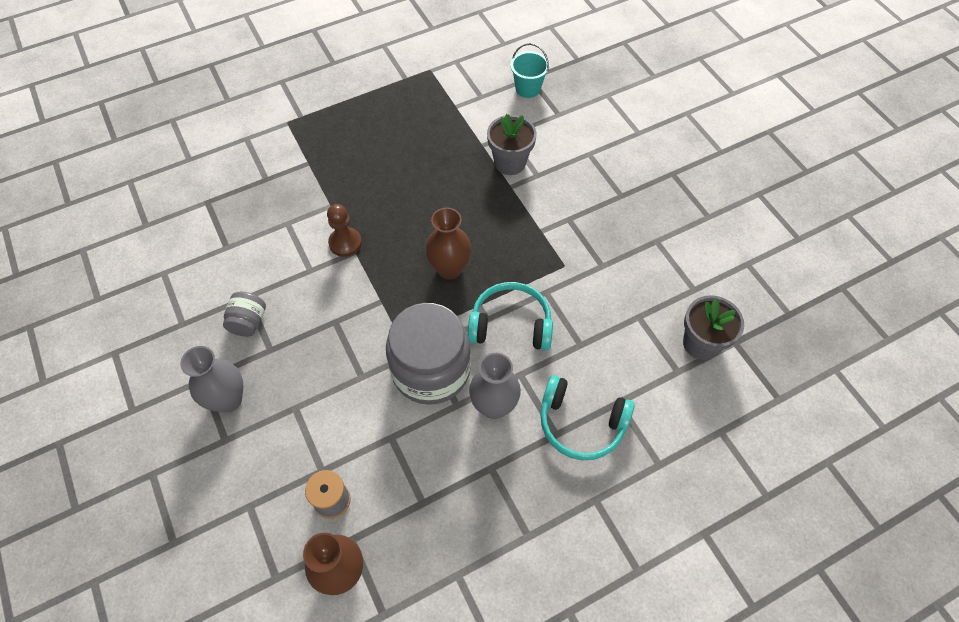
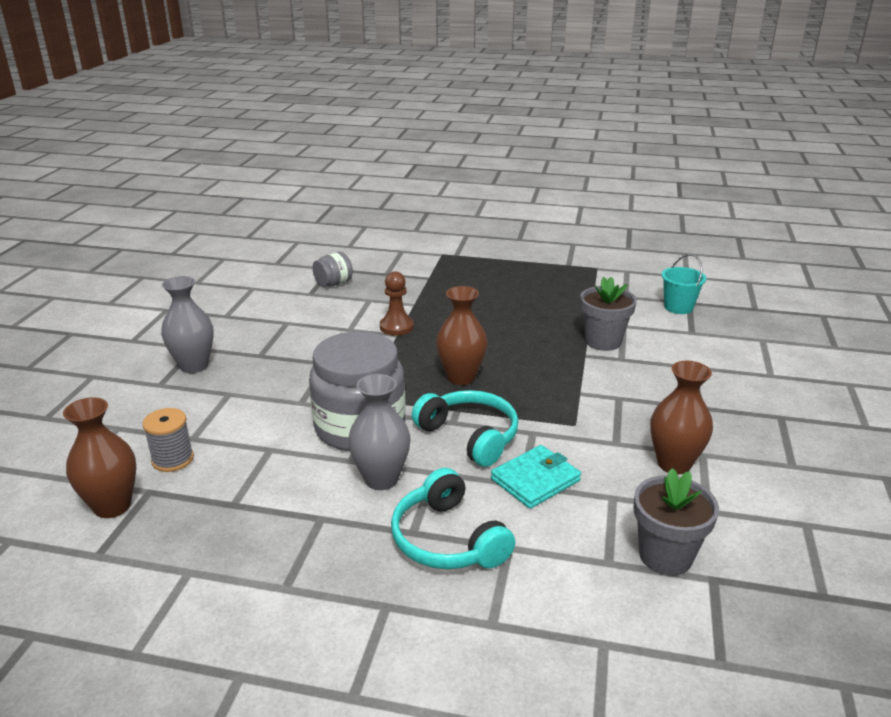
camera: 40 degrees right, 30 degrees down
grey jar [223,292,266,337] -> grey jar moved to [312,252,353,287]
none -> turquoise wallet [491,445,581,509]
none -> brown vase [650,361,713,475]

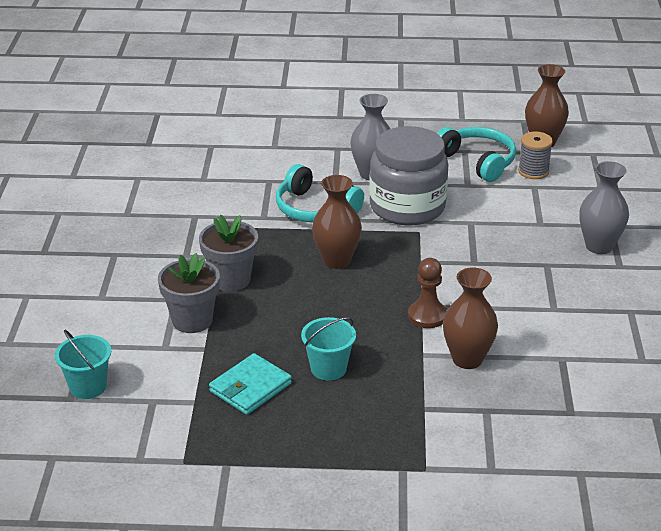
camera: 170 degrees right, 5 degrees up
grey jar [312,252,353,287] -> none
turquoise headphones [391,468,515,569] -> turquoise headphones moved to [437,127,516,182]
turquoise wallet [491,445,581,509] -> turquoise wallet moved to [209,353,292,415]
grey flower pot [633,468,719,575] -> grey flower pot moved to [199,215,258,292]
brown vase [650,361,713,475] -> brown vase moved to [443,268,498,369]
none -> turquoise bucket [301,317,356,380]

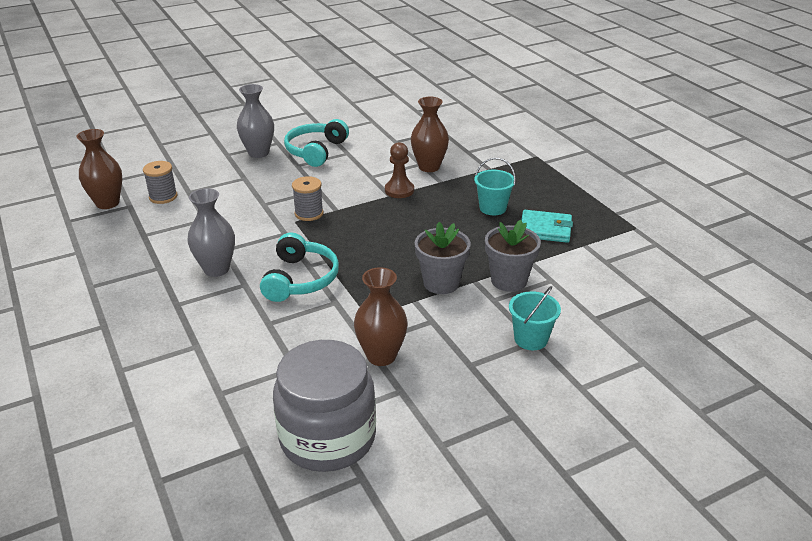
camera: 120 degrees left, 0 degrees up
turquoise bucket [55,330,111,399] -> turquoise bucket moved to [509,286,561,350]
brown vase [312,175,362,269] -> brown vase moved to [354,267,408,366]
grey jar [369,126,448,225] -> grey jar moved to [273,340,376,472]
turquoise headphones [437,127,516,182] -> turquoise headphones moved to [284,119,349,167]
none -> grey spool [292,176,323,221]

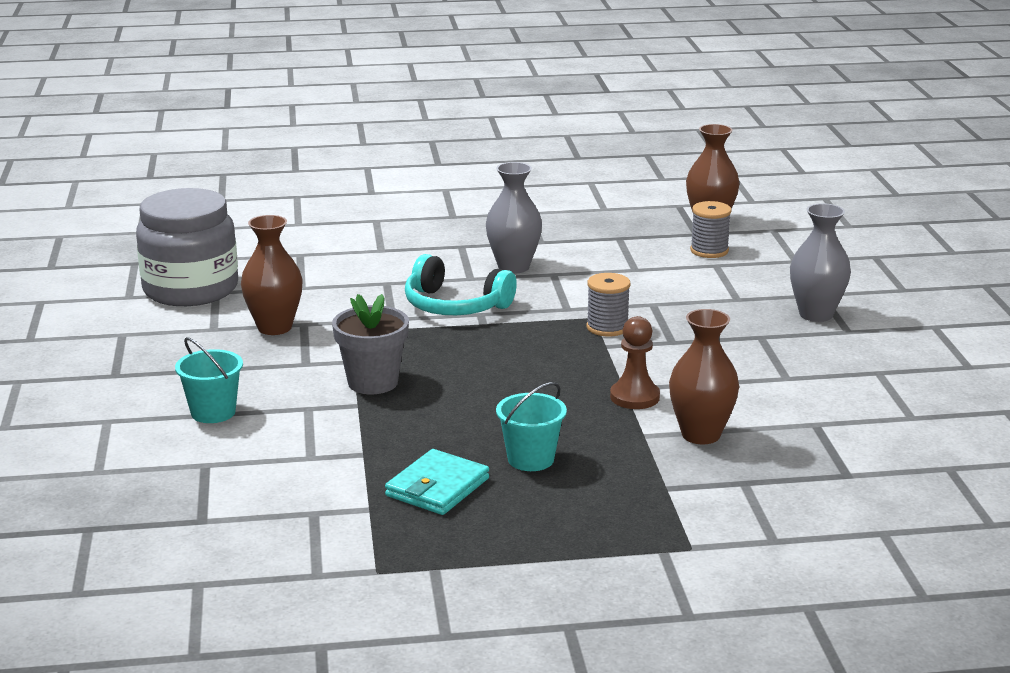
camera: 110 degrees right, 10 degrees down
turquoise headphones [284,119,349,167] -> none
grey flower pot [485,220,541,292] -> none

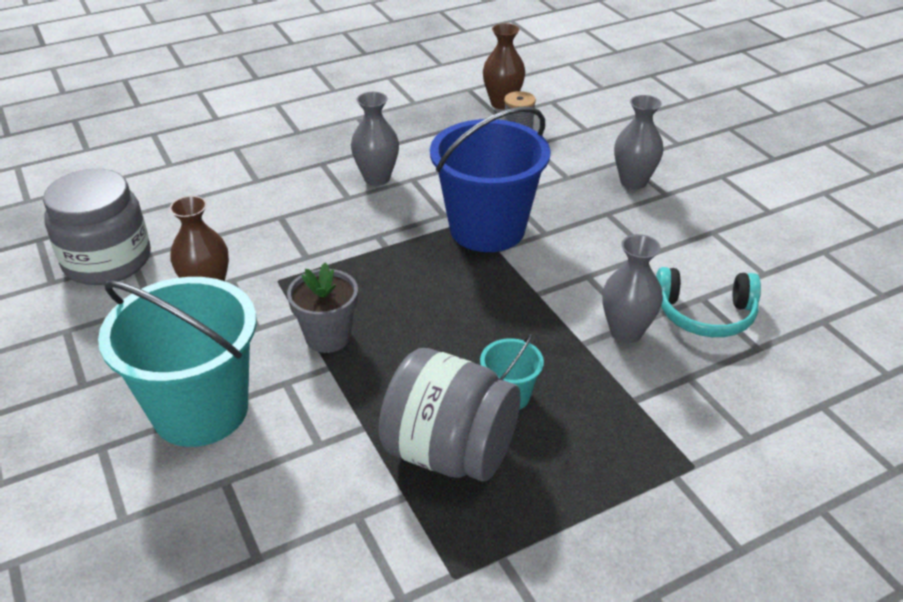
camera: 20 degrees left, 15 degrees up
turquoise bucket [175,337,243,423] -> turquoise bucket [98,277,256,447], size x2.26
turquoise wallet [385,449,489,515] -> grey jar [379,348,521,481]
turquoise headphones [405,254,517,315] -> turquoise headphones moved to [656,267,761,337]
grey spool [587,273,630,336] -> blue bucket [430,106,551,252]
brown pawn [610,316,660,409] -> none
brown vase [669,309,739,444] -> grey vase [603,234,663,343]

